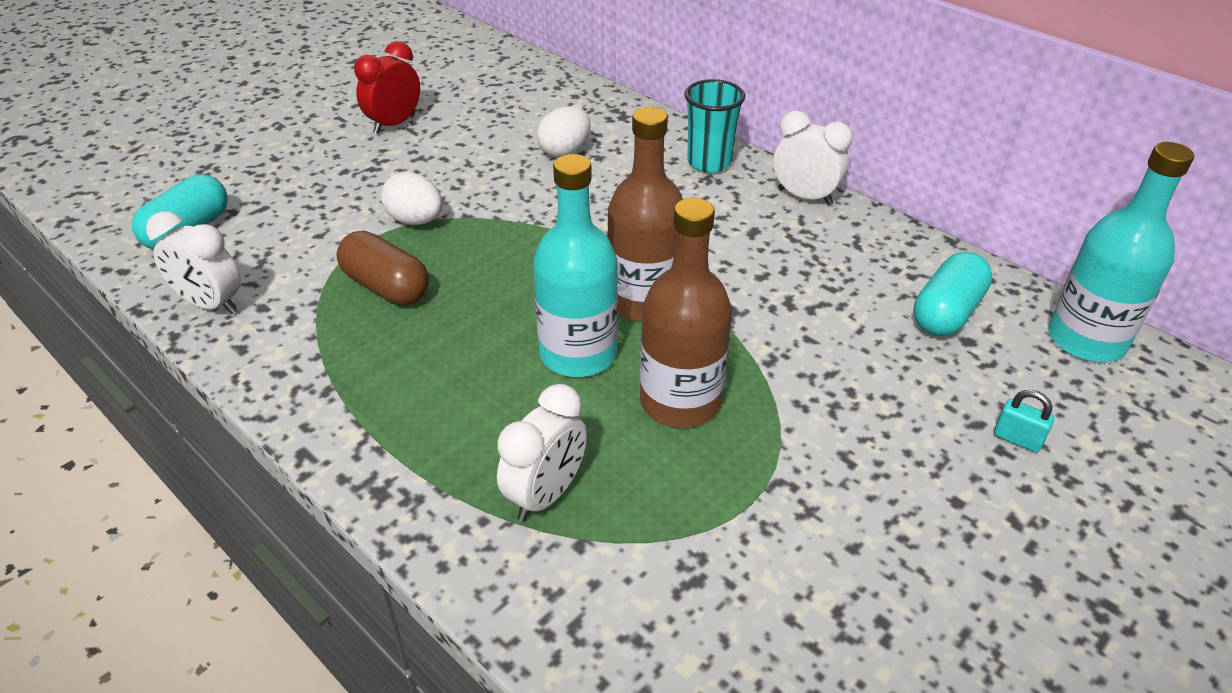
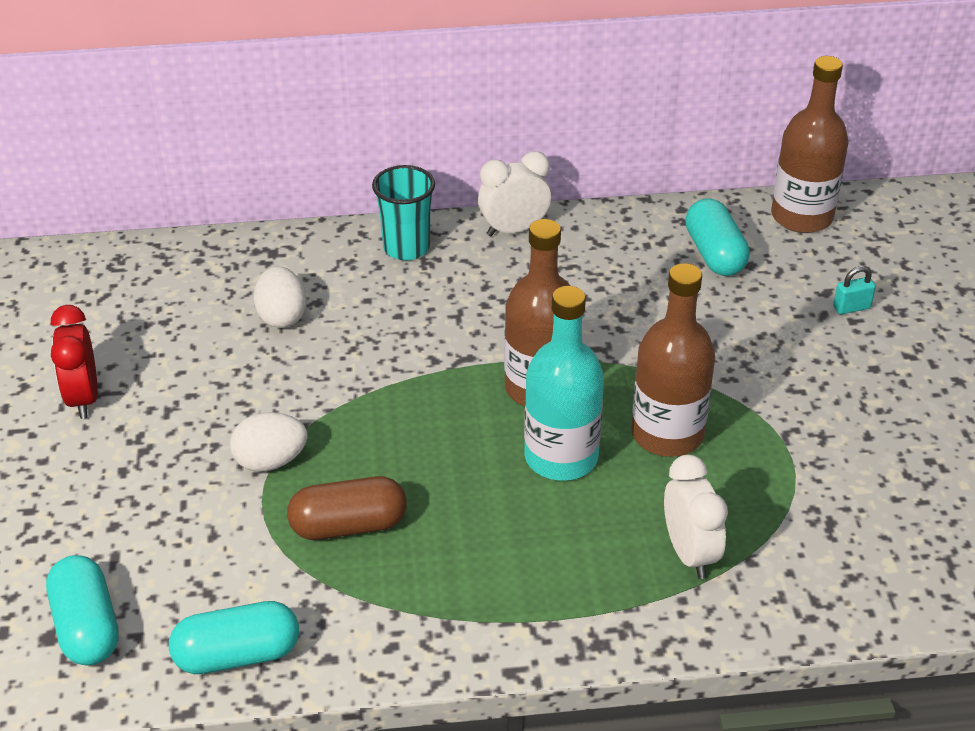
camera: 50 degrees left, 0 degrees up
white clock [146,211,241,314] -> turquoise capsule [169,601,299,674]
turquoise bottle [1048,142,1194,362] -> brown bottle [771,56,849,233]

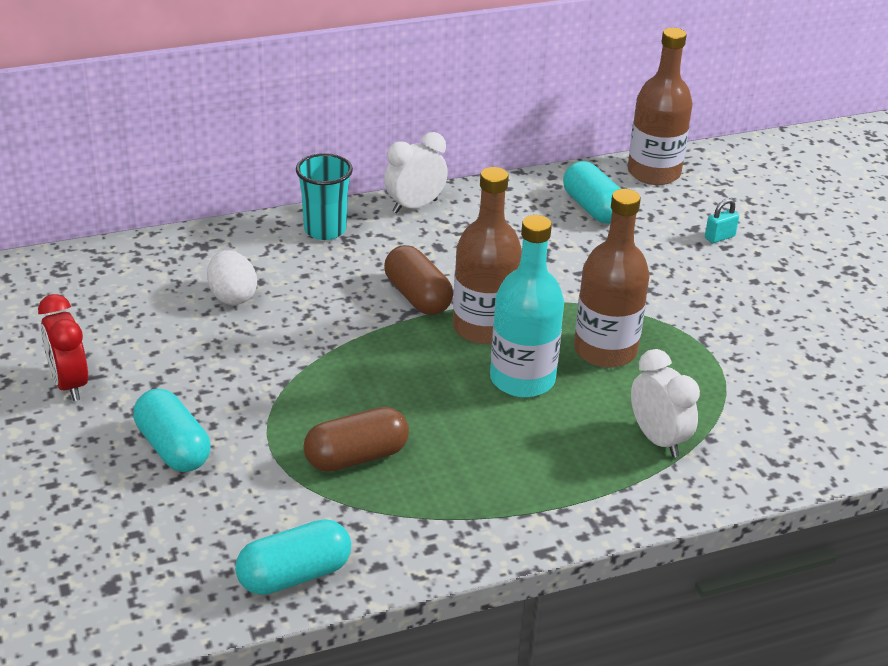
camera: 15 degrees left, 5 degrees down
turquoise capsule [46,555,119,665] -> turquoise capsule moved to [133,389,210,472]
white egg [230,412,307,472] -> none
none -> brown capsule [384,245,453,315]

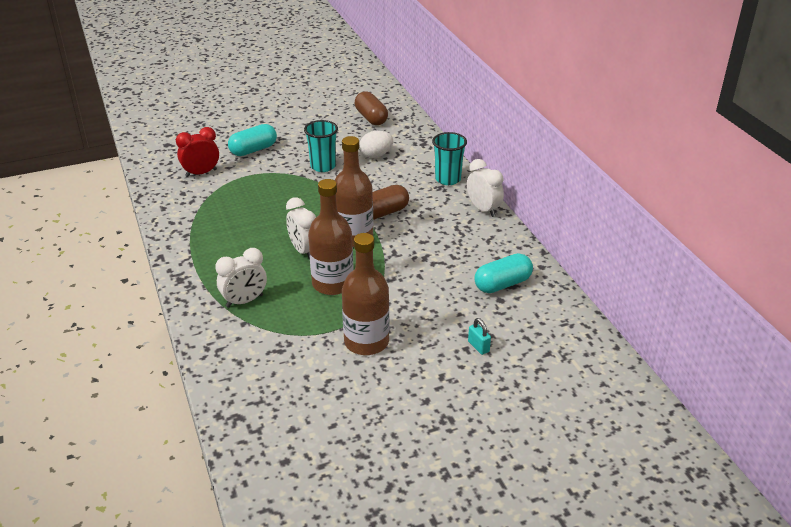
camera: 90 degrees right, 0 degrees up
red clock [38,294,88,401] -> red clock moved to [176,127,219,177]
turquoise capsule [235,519,351,595] -> none
brown capsule [303,407,409,472] -> brown capsule moved to [355,91,388,125]
turquoise bottle [490,215,564,397] -> white clock [286,197,316,260]
brown bottle [628,28,693,185] -> brown bottle moved to [342,233,389,355]
none -> turquoise cup [304,120,338,172]

